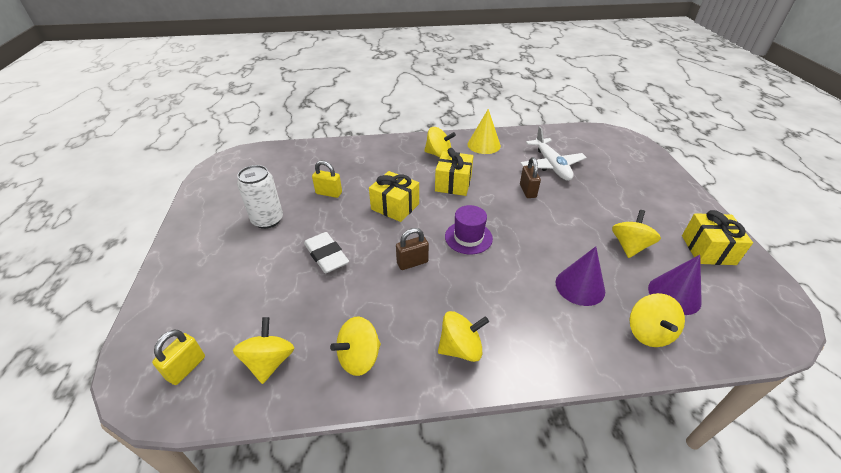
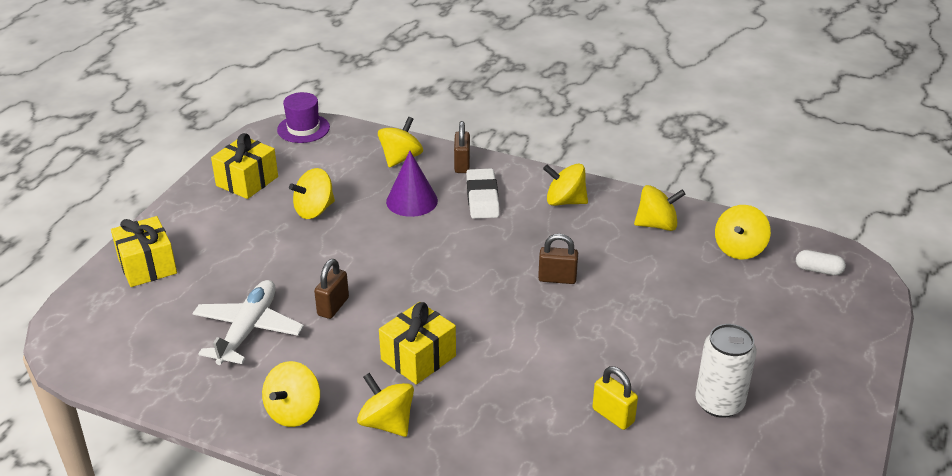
camera: 150 degrees left, 5 degrees down
yellow padlock [152,330,205,385] -> white capsule [796,250,846,275]
white eraser [304,232,349,273] -> white eraser moved to [466,168,500,219]
yellow gift [369,171,419,222] -> yellow gift moved to [111,216,177,287]
purple hat [445,205,493,254] -> purple hat moved to [277,92,330,143]
yellow cone [467,109,501,154] -> yellow spinning top [262,361,320,427]
purple cone [648,255,702,315] -> none
none -> brown padlock [454,121,470,173]

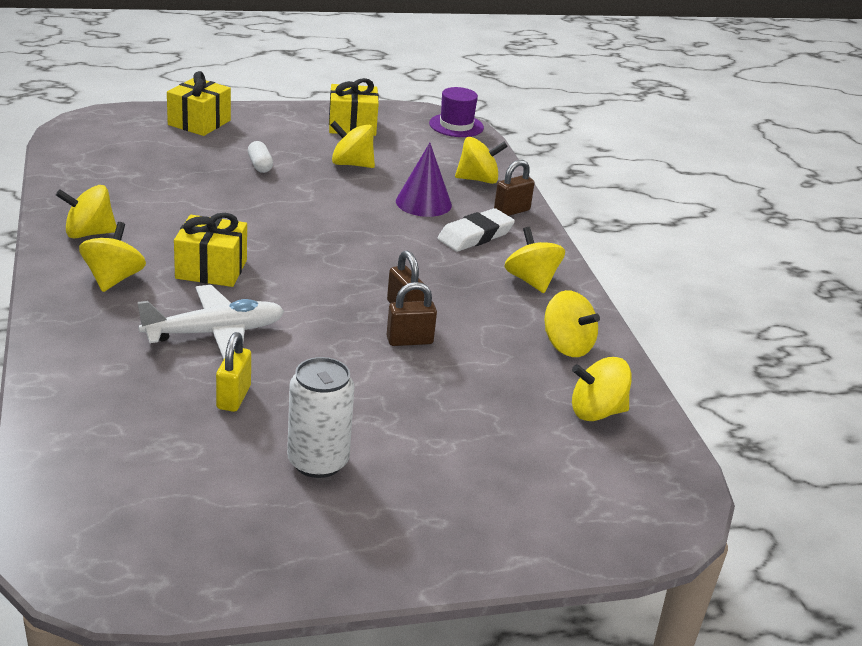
camera: 50 degrees right, 5 degrees down
white plane [192,280,304,365] -> white plane moved to [137,285,284,360]
brown padlock [314,259,349,319] -> brown padlock moved to [387,282,437,346]
white capsule [796,250,846,275] -> white capsule moved to [248,141,273,173]

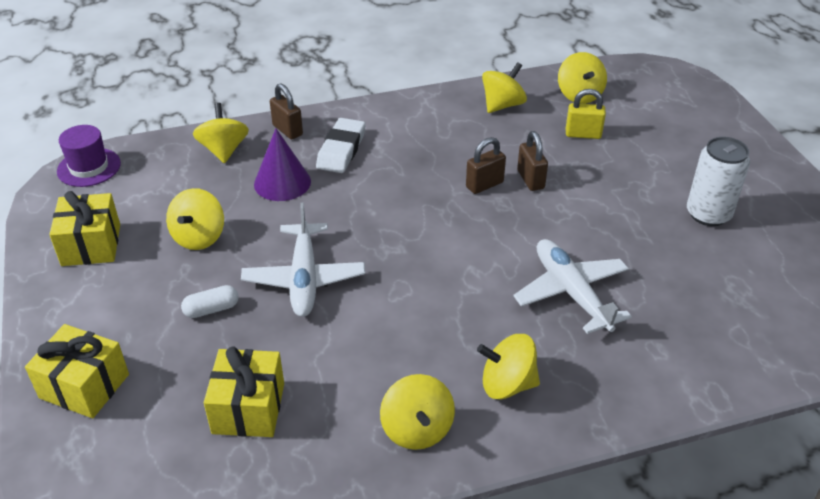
camera: 90 degrees left, 10 degrees up
yellow gift [174,213,247,287] -> yellow gift moved to [204,346,284,437]
yellow padlock [216,332,251,412] -> yellow padlock moved to [566,89,606,139]
white eraser [437,208,515,252] -> white eraser turned 60 degrees clockwise [316,118,366,173]
yellow spinning top [504,227,565,293] -> none
none -> white plane [241,203,365,317]

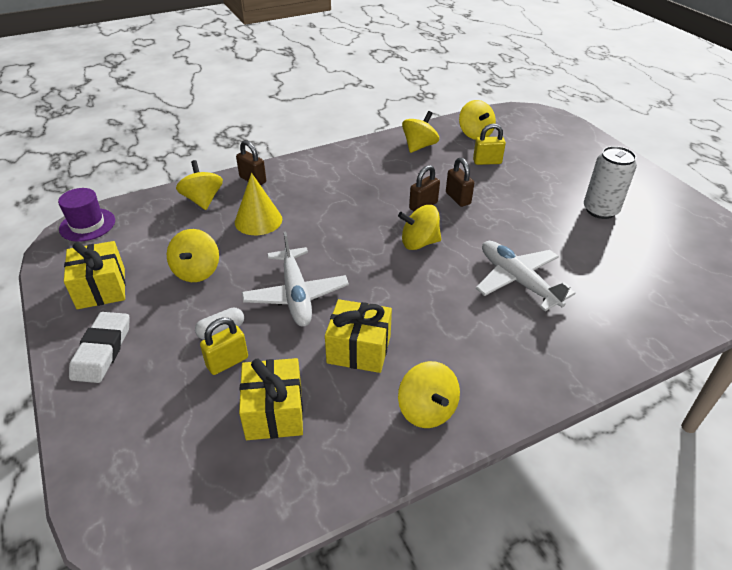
camera: 10 degrees left, 0 degrees up
yellow gift [25,324,129,418] -> yellow gift moved to [325,299,392,373]
purple cone [254,128,311,201] -> yellow cone [235,173,282,235]
white eraser [316,118,366,173] -> white eraser moved to [69,312,130,383]
yellow spinning top [477,334,540,399] -> yellow spinning top moved to [398,205,441,250]
none -> yellow padlock [200,318,248,375]

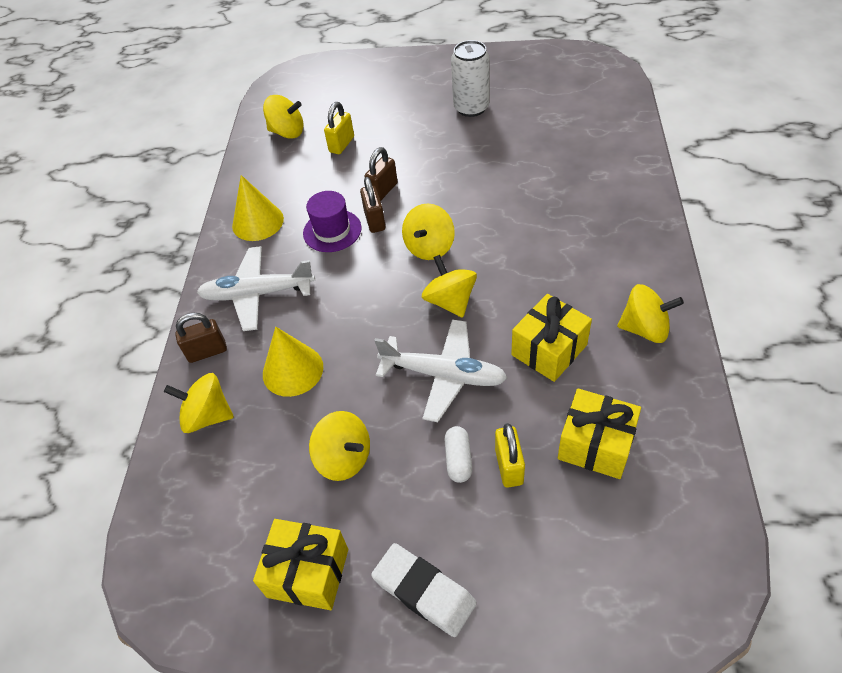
camera: 55 degrees left, 10 degrees up
purple hat [58,188,115,242] -> purple hat moved to [303,191,362,252]
yellow spinning top [402,111,439,153] -> yellow spinning top moved to [422,255,477,318]
brown padlock [446,158,474,207] -> brown padlock turned 60 degrees counterclockwise [365,147,398,201]
white plane [476,241,576,311] -> white plane moved to [197,246,315,331]
none -> yellow cone [232,175,284,241]

